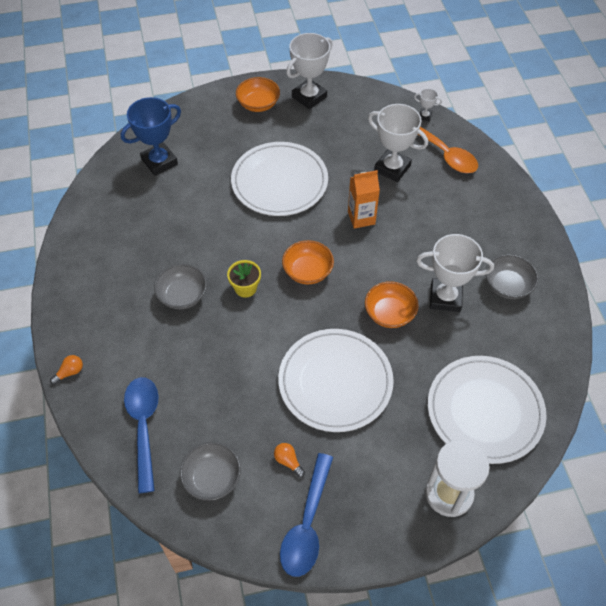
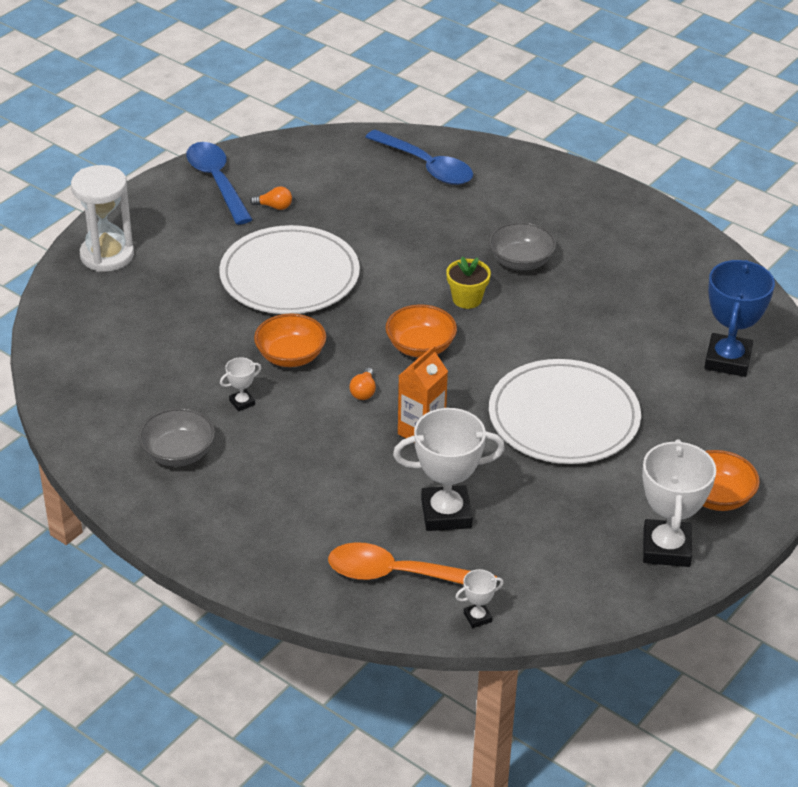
camera: 140 degrees right, 15 degrees down
orange light bulb [50,355,83,385] -> orange light bulb moved to [349,368,376,400]
grey bowl [180,442,241,501] -> none
white trophy [416,234,494,312] -> white trophy [220,357,261,412], size x0.45
white plate [428,356,547,464] -> none

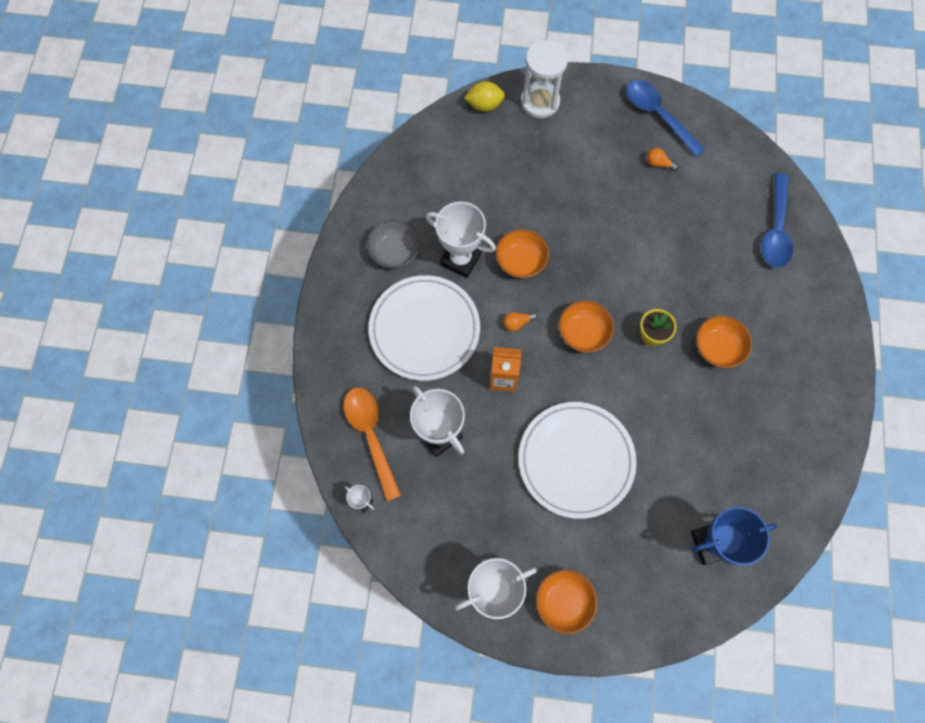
camera: 60 degrees right, 30 degrees up
blue spoon [186,142,253,225] -> blue spoon turned 75 degrees counterclockwise [626,80,706,157]
white plate [219,225,360,314] -> white plate moved to [368,275,480,381]
white trophy [220,357,261,412] -> white trophy [426,202,496,278], size x2.22
orange light bulb [250,186,292,210] -> orange light bulb turned 135 degrees clockwise [647,148,678,171]
grey bowl [488,222,556,270] -> orange bowl [696,315,752,368]
none -> yellow lemon [464,81,505,112]

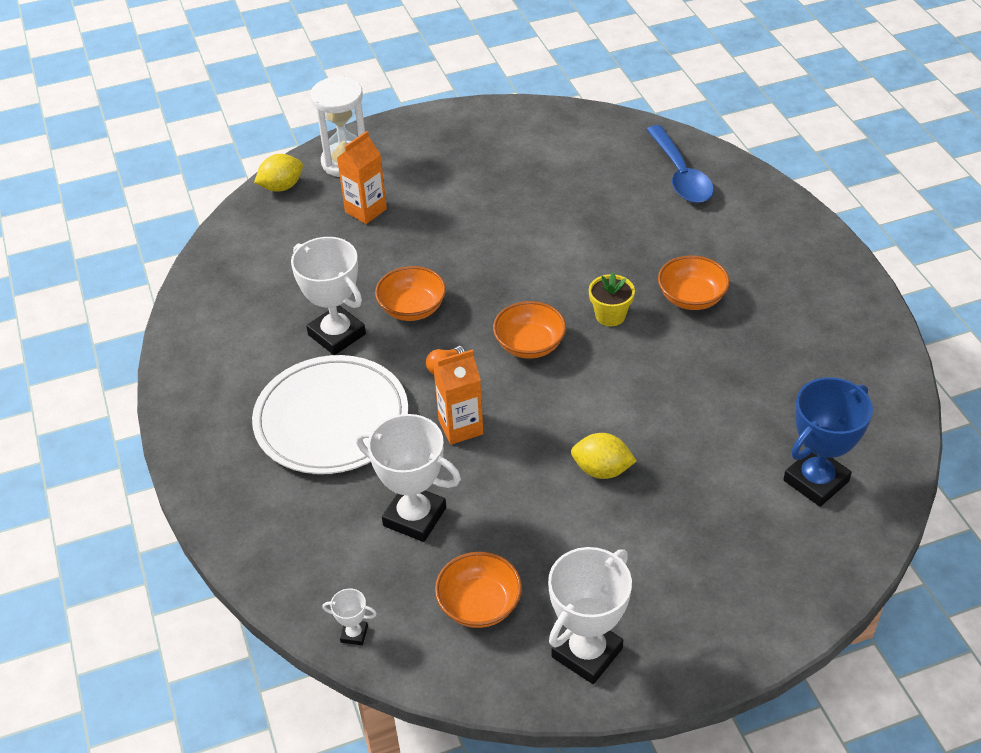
camera: 25 degrees left, 25 degrees down
orange spoon [343,387,401,501] -> none
grey bowl [367,220,420,269] -> none
white trophy [426,202,496,278] -> white trophy turned 45 degrees clockwise [291,237,366,355]
white plate [518,402,637,519] -> yellow lemon [571,433,637,479]
orange bowl [536,570,598,634] -> orange bowl moved to [435,552,522,628]
blue spoon [626,80,706,157] -> none
orange light bulb [647,148,678,171] -> none
none -> orange carton [337,131,387,224]

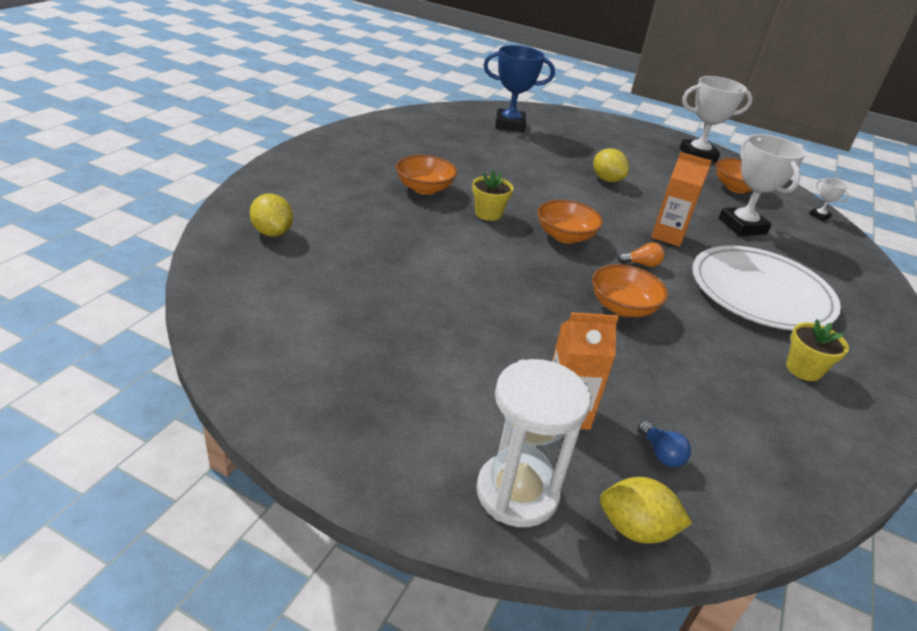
camera: 140 degrees left, 10 degrees down
white trophy [291,237,366,355] -> none
blue spoon [646,125,714,203] -> yellow lemon [250,193,293,237]
none -> blue light bulb [638,421,691,467]
none -> yellow flower pot [786,319,849,381]

